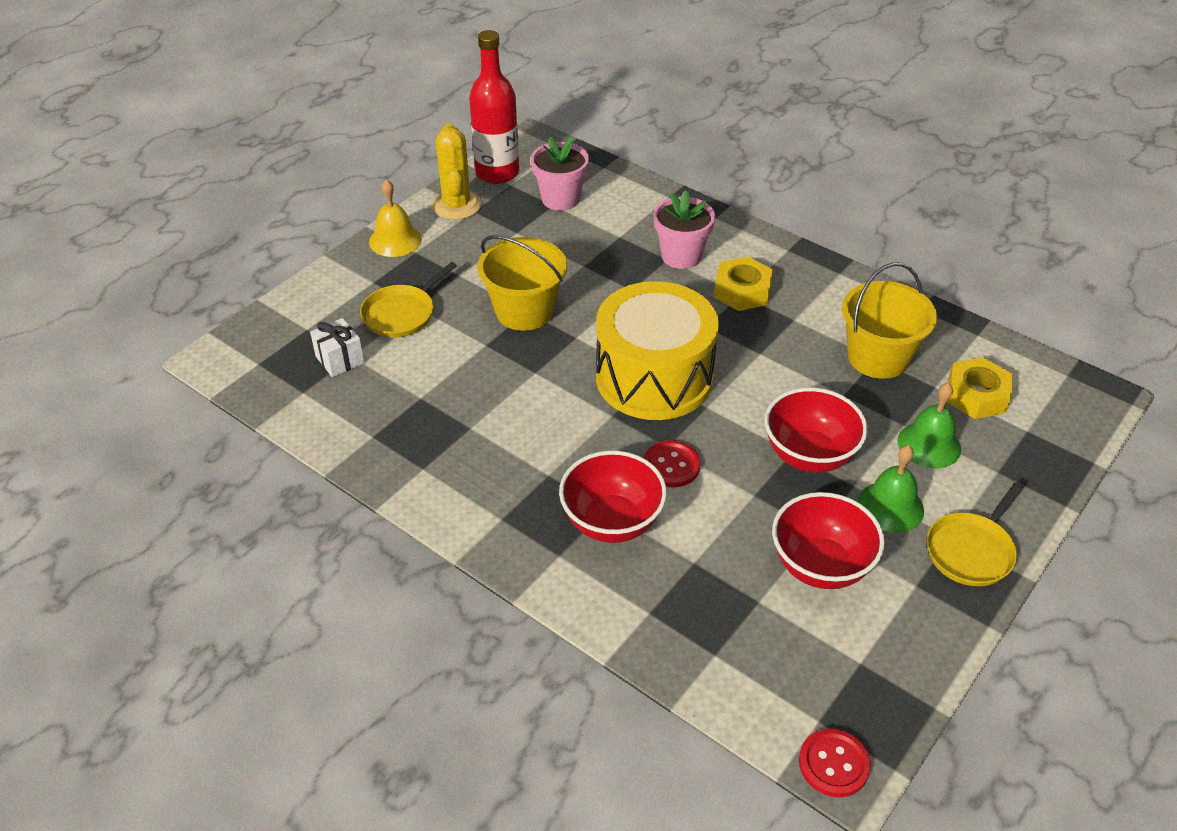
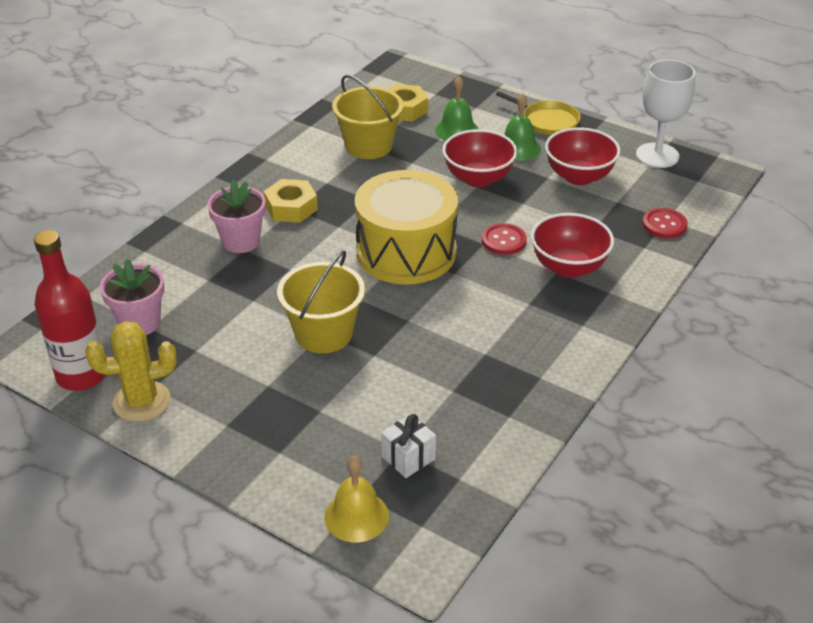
camera: 95 degrees left, 5 degrees down
yellow pan [360,262,457,337] -> none
yellow bell [369,179,422,257] -> yellow bell moved to [324,456,389,543]
red button [799,729,871,797] -> red button moved to [642,208,688,238]
none -> white goblet [636,59,695,168]

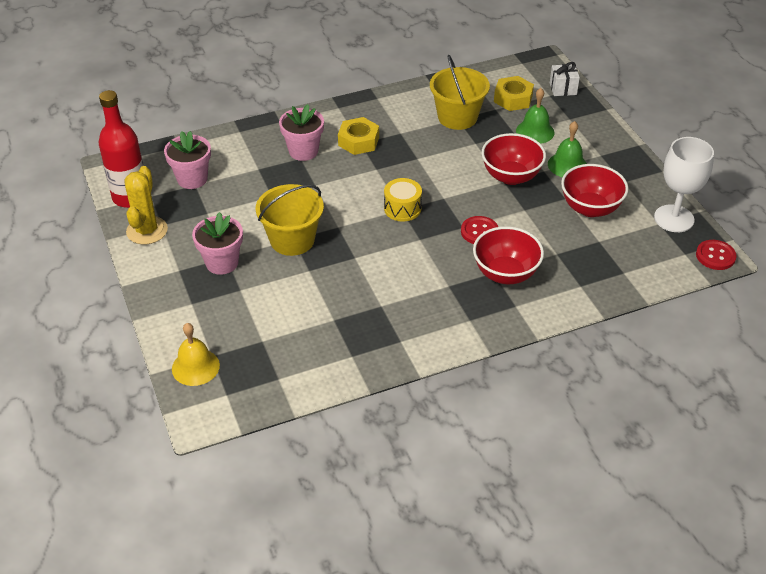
camera: 35 degrees right, 5 degrees up
yellow cactus [85,321,177,422] -> yellow cactus turned 75 degrees clockwise [125,166,168,245]
yellow drum [355,170,458,284] -> yellow drum [384,178,422,221], size x0.46
white gift [381,414,436,478] -> white gift moved to [550,62,580,96]
yellow pan [496,91,581,135] -> none
red button [642,208,688,238] -> red button moved to [696,240,737,270]
none -> pink flower pot [192,212,243,275]

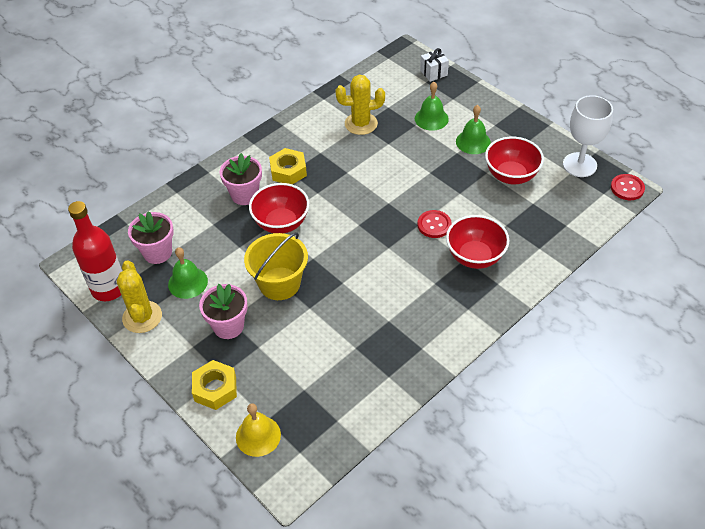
camera: 20 degrees left, 5 degrees up
yellow drum [384,178,422,221] -> none
yellow bucket [430,55,490,130] -> yellow cactus [335,75,385,135]
red bowl [481,133,546,185] -> red bowl moved to [249,183,309,233]
yellow nut [494,76,534,111] -> yellow nut moved to [192,360,237,410]
none -> green bell [168,247,208,299]

